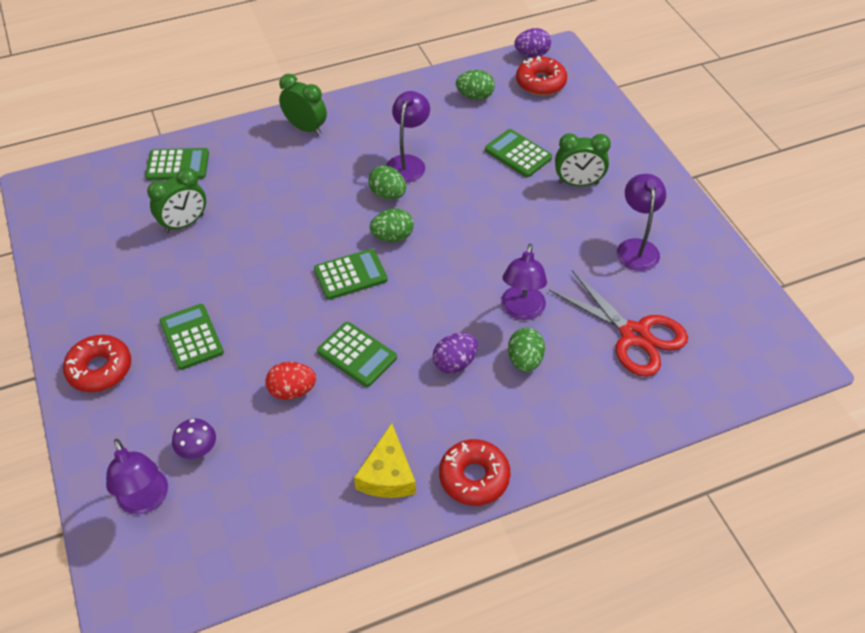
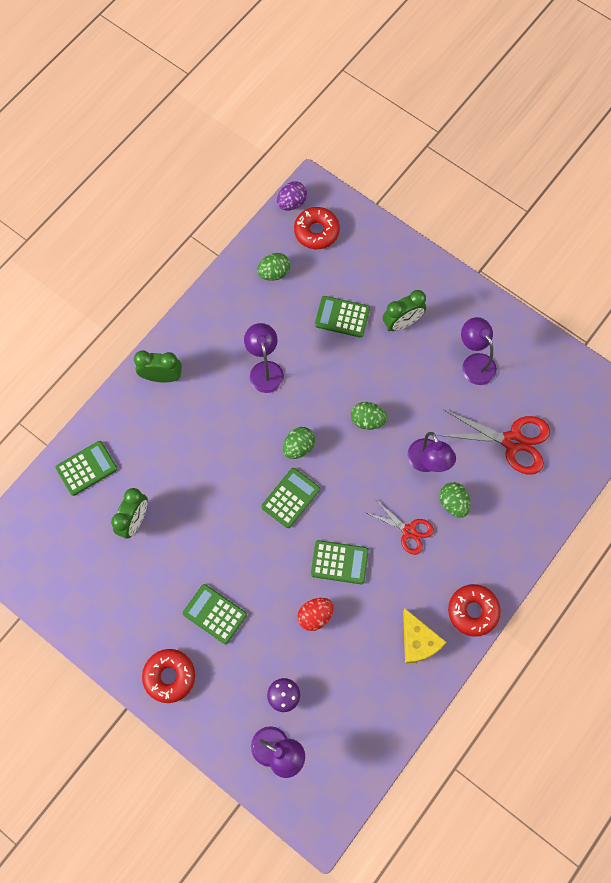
camera: 30 degrees left, 20 degrees up
green egg [368,165,406,200] -> green egg moved to [351,402,387,430]
purple egg [433,333,478,374] -> red scissors [367,499,434,555]

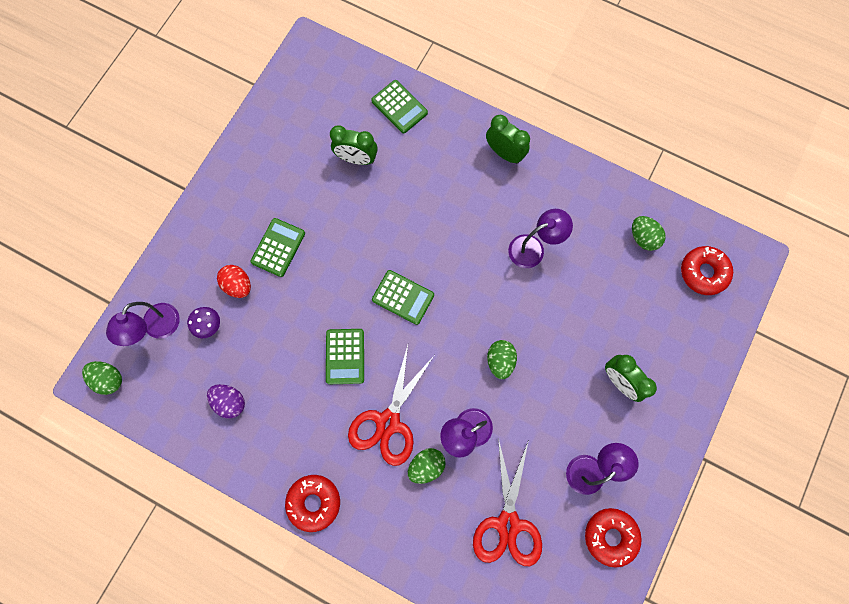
camera: 80 degrees right, 5 degrees up
green clock [134,350,182,382] -> green clock turned 45 degrees counterclockwise [486,115,530,164]
red donut [142,649,195,703] -> red donut moved to [585,508,642,568]
purple egg [277,181,307,210] -> purple egg moved to [207,384,245,419]
green egg [283,427,315,459] -> green egg moved to [82,361,122,395]
red egg [297,598,334,631] -> red egg moved to [217,265,251,298]
green calculator [315,296,370,338] -> none
red scissors [367,499,434,555] -> red scissors [348,345,434,466], size x1.66
yellow cheese [403,609,447,664] -> none

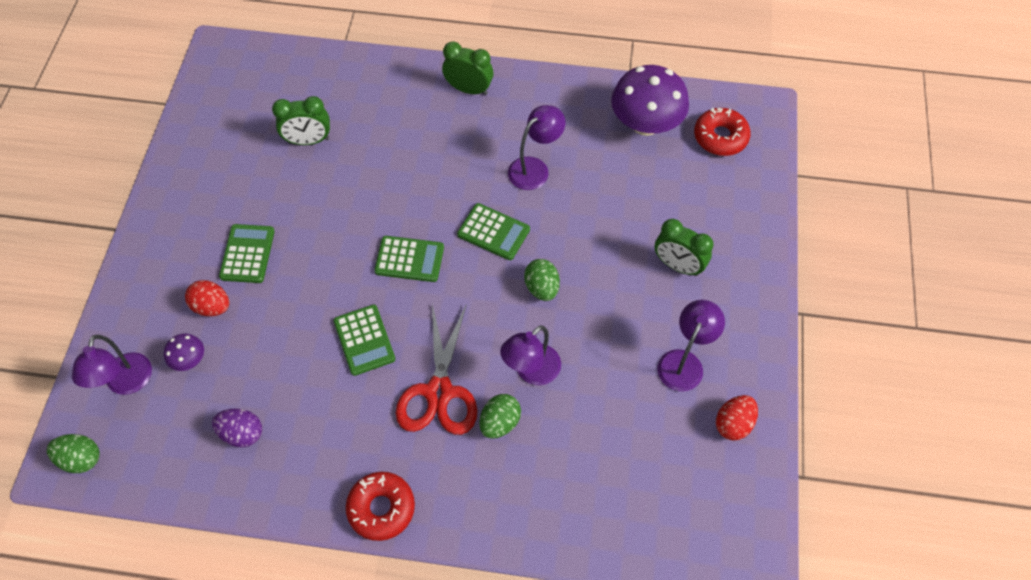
camera: 20 degrees left, 15 degrees down
green calculator [371,80,428,134] -> green calculator moved to [457,203,530,260]
red scissors [473,438,542,566] -> none
red donut [585,508,642,568] -> red egg [716,395,758,440]
green egg [632,216,666,251] -> purple mushroom [611,65,689,136]

